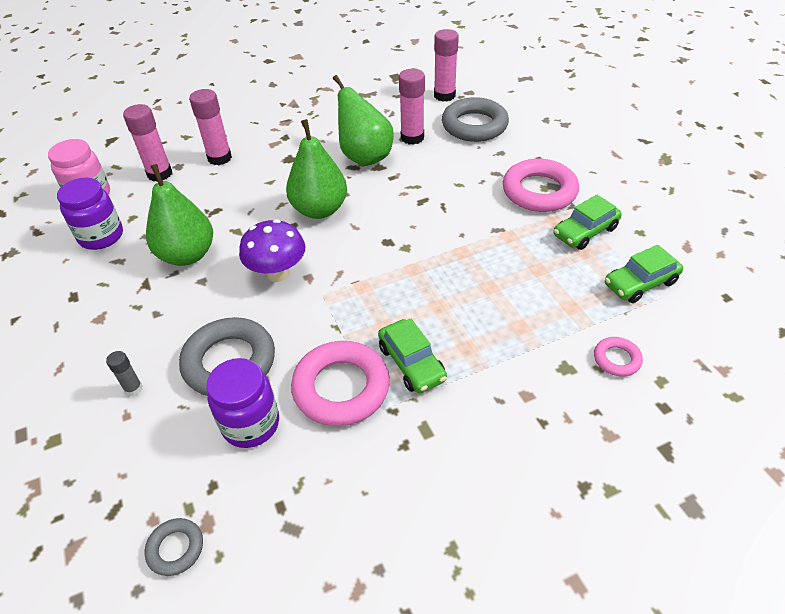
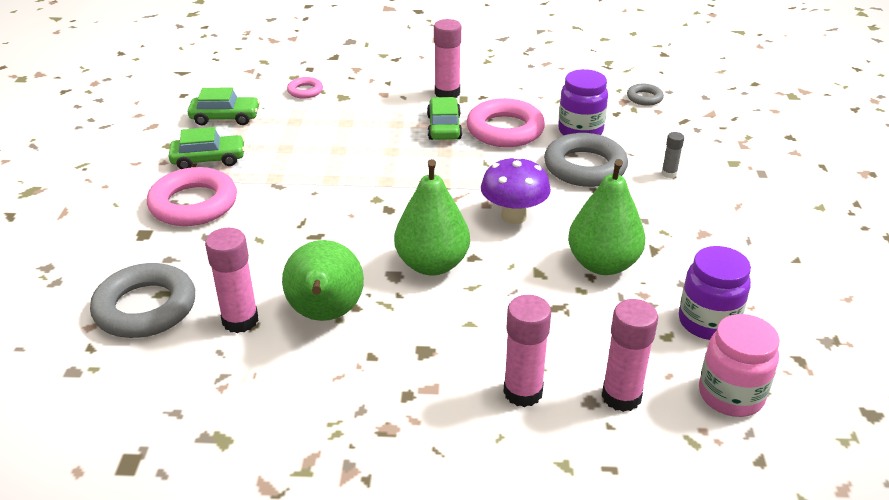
camera: 155 degrees left, 10 degrees down
pink glue stick [434,29,459,101] -> pink glue stick moved to [434,19,461,98]

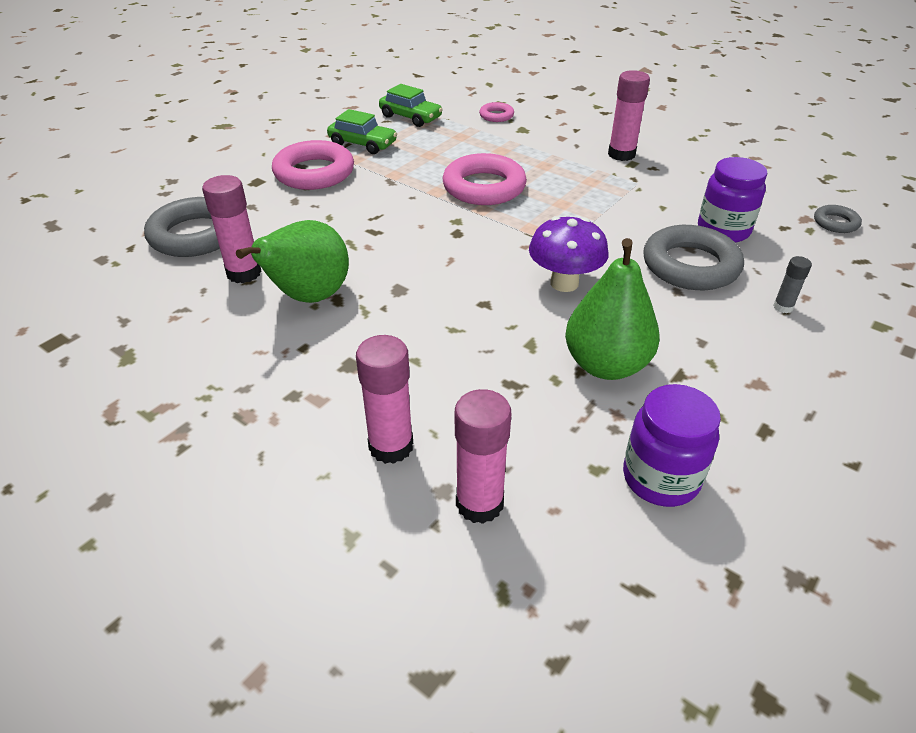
camera: 35 degrees right, 5 degrees up
green pear [394,159,470,276] -> none
green car [427,97,462,140] -> none
pink ring [467,98,545,147] -> pink ring moved to [443,153,527,205]
pink jar [699,314,780,417] -> none

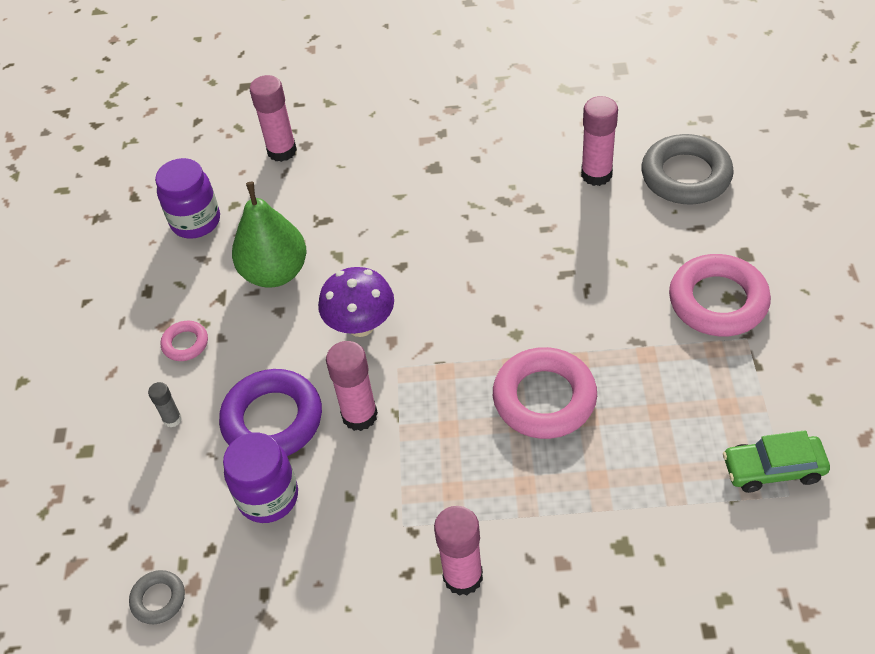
camera: 145 degrees right, 10 degrees up
green pear [236,220,349,303] -> none
green car [327,109,397,154] -> none
pink glue stick [356,335,413,464] -> pink glue stick moved to [326,341,378,431]
pink ring [479,102,514,122] -> pink ring moved to [161,321,208,361]
grey ring [643,225,744,290] -> purple ring [219,369,322,456]

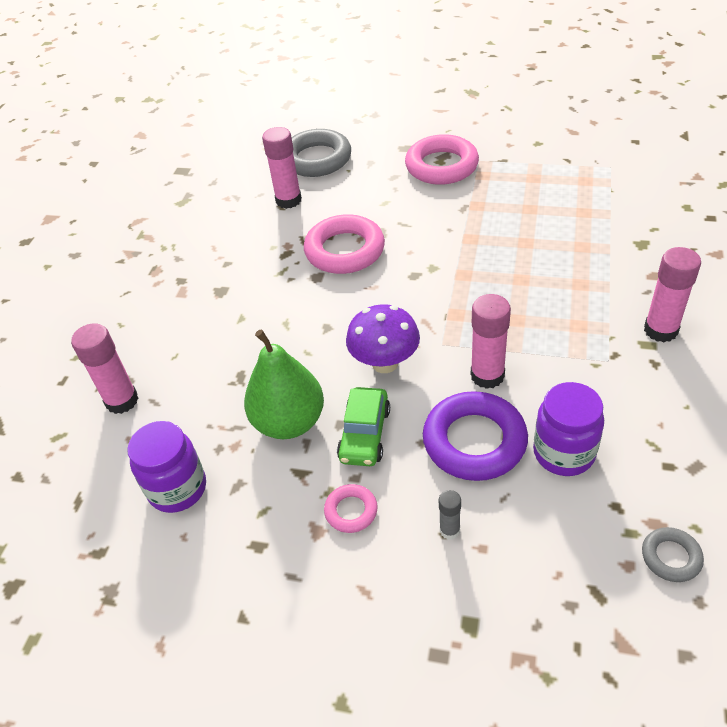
camera: 75 degrees left, 5 degrees down
pink ring [493,347,597,439] -> pink ring moved to [304,214,385,274]
green car [723,430,830,493] -> green car moved to [337,387,390,466]

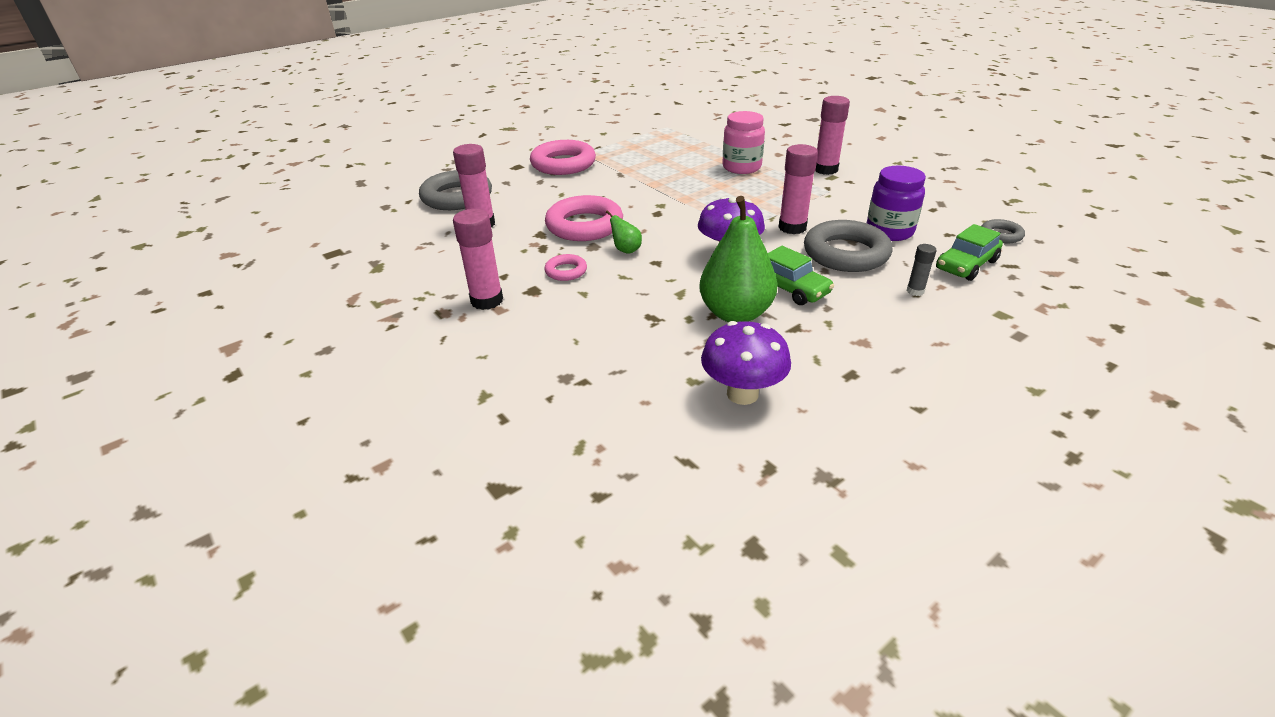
camera: 55 degrees left, 10 degrees down
pink glue stick [71,323,138,414] -> pink glue stick moved to [453,209,503,310]
purple jar [127,421,206,513] -> purple mushroom [701,321,791,405]
pink ring [324,484,378,533] -> pink ring moved to [544,254,587,281]
purple ring [423,391,528,481] -> grey ring [804,220,893,272]
none -> green pear [606,210,642,254]
none -> pink jar [722,111,765,174]
none -> green car [936,224,1003,281]

